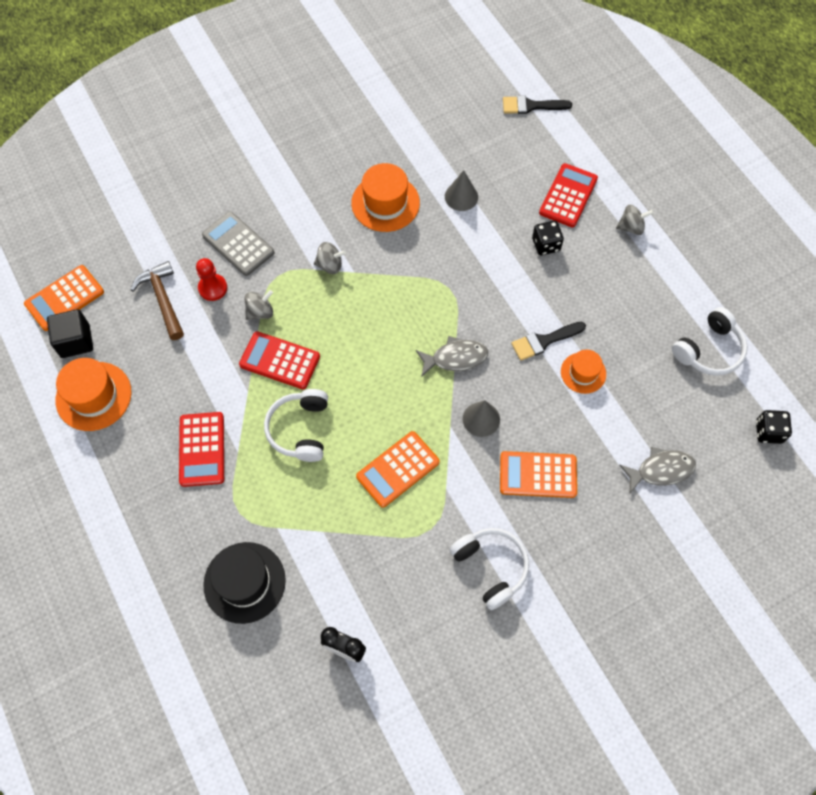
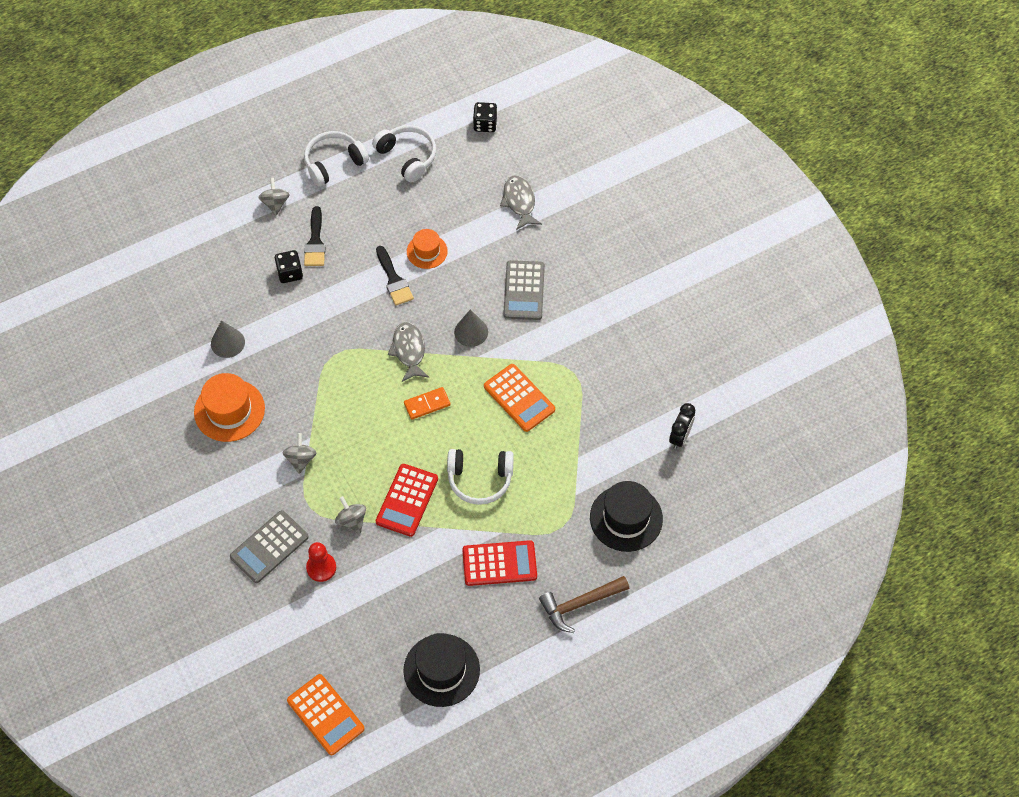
camera: 90 degrees left, 5 degrees down
black cube [47,309,93,358] -> none
orange hat [55,358,132,431] -> black hat [403,633,480,707]
brown hammer [131,261,184,340] -> brown hammer moved to [539,576,629,633]
white headphones [449,528,529,610] -> white headphones moved to [304,131,369,187]
orange calculator [500,451,577,498] -> grey calculator [503,260,545,320]
black brush [503,95,572,114] -> black brush moved to [304,206,325,266]
red calculator [539,163,598,227] -> none
none -> orange domino [404,387,451,420]

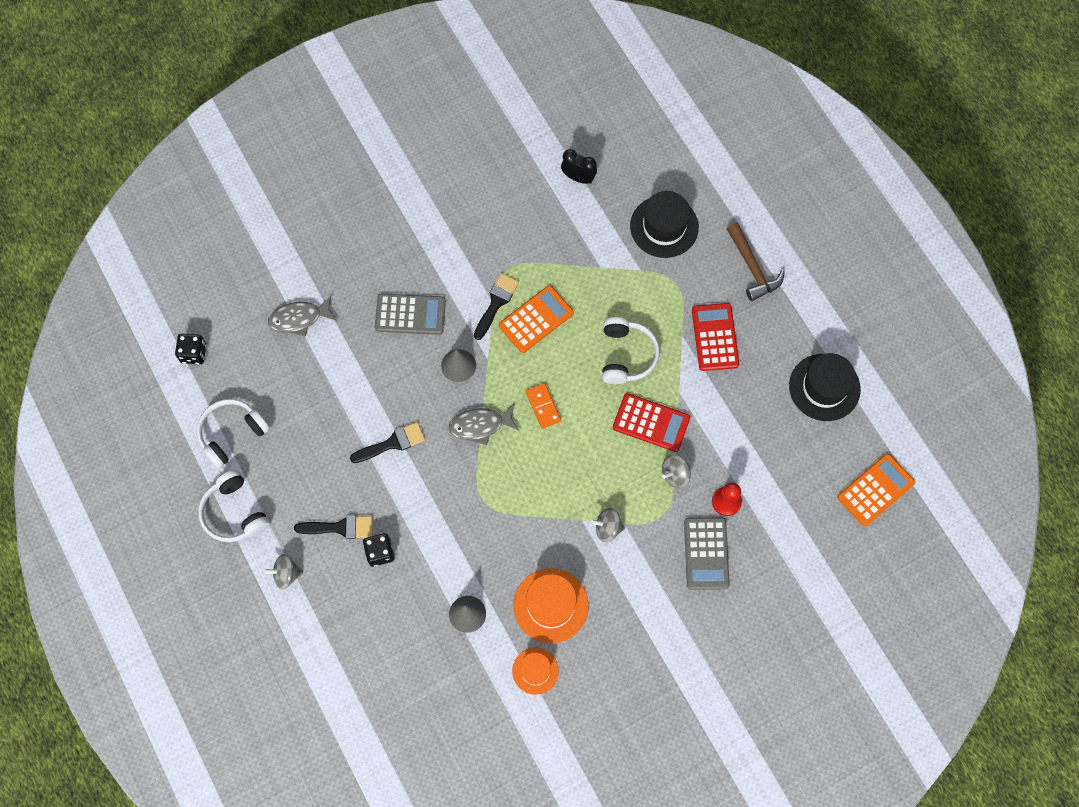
camera: 90 degrees left, 10 degrees up
grey calculator [230,510,308,583] -> grey calculator turned 45 degrees clockwise [684,517,730,590]
orange hat [407,229,448,269] -> orange hat moved to [512,648,559,695]
none -> black brush [474,273,519,340]

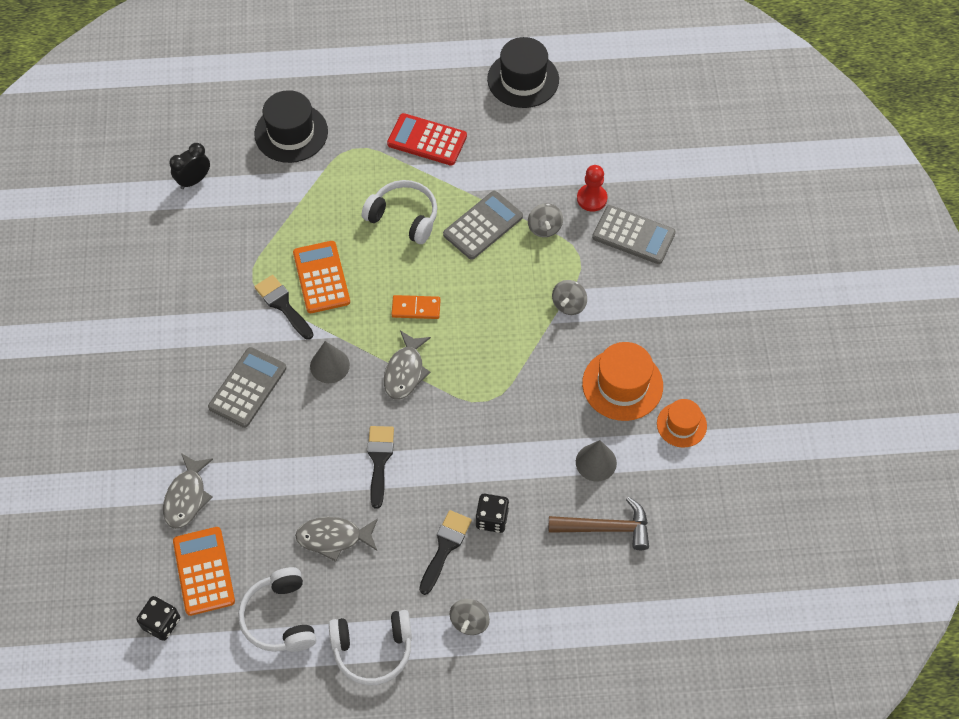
camera: 65 degrees left, 10 degrees down
red calculator [613,393,690,452] -> grey calculator [443,191,523,260]
brown hammer [727,223,785,301] -> brown hammer moved to [549,497,649,550]
orange calculator [837,453,915,526] -> orange calculator moved to [173,527,235,616]
none -> grey fish [295,517,378,562]

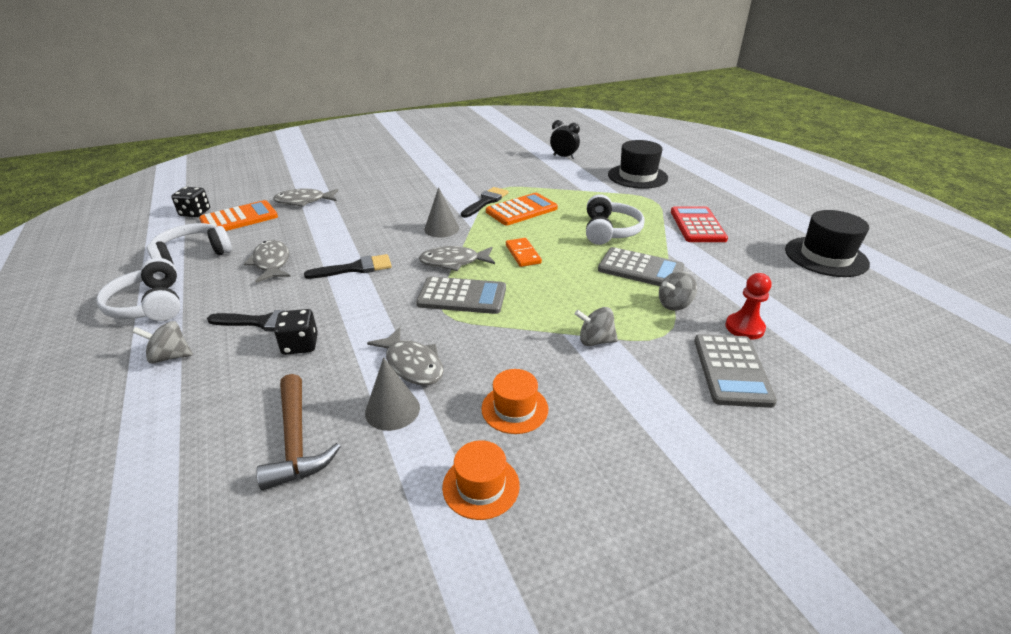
camera: 70 degrees right, 25 degrees down
grey calculator [208,347,287,428] -> grey calculator moved to [416,276,506,314]
orange hat [582,342,663,421] -> orange hat [481,369,548,434], size x0.61
none -> grey fish [367,327,444,385]

